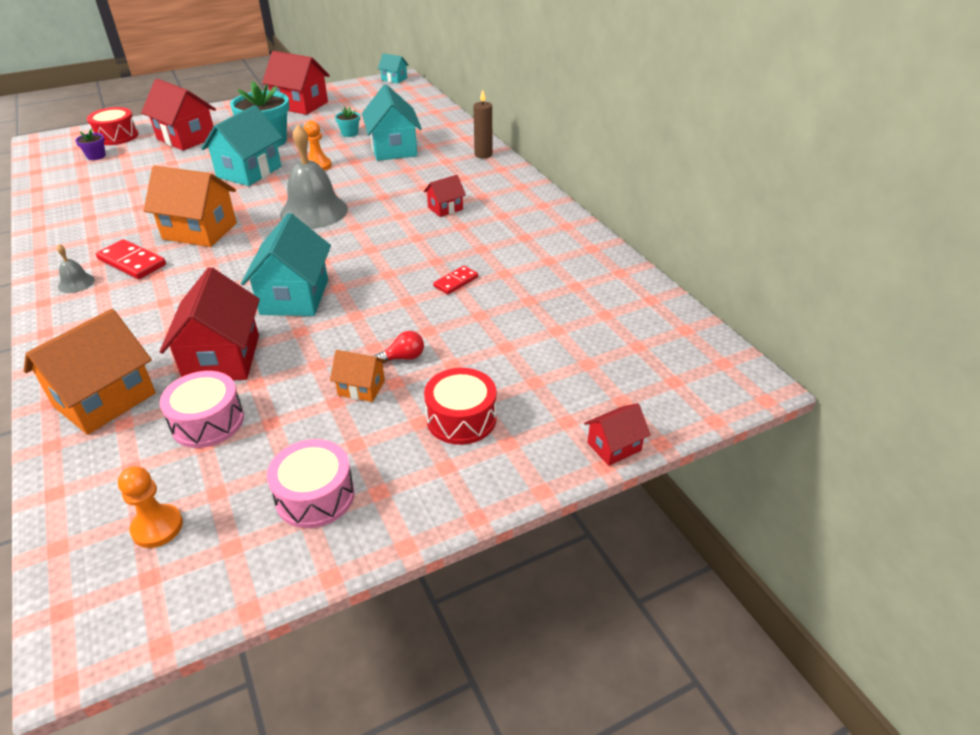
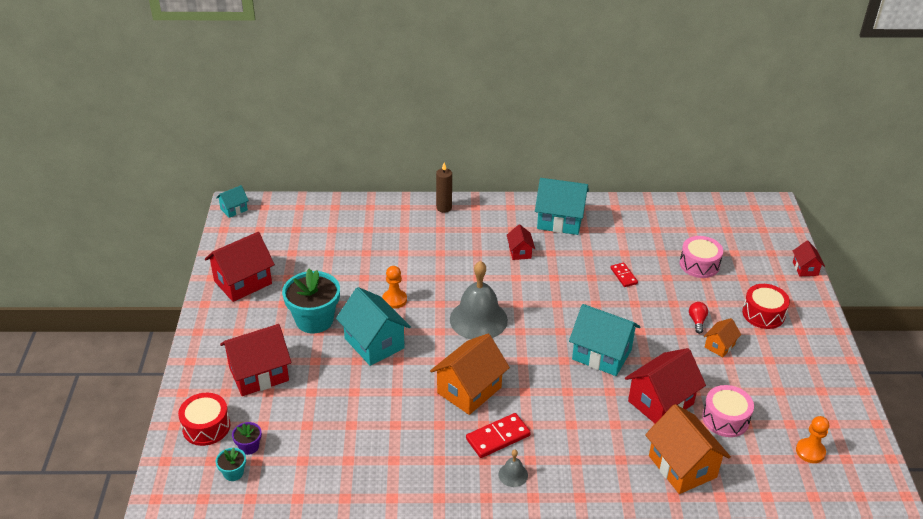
camera: 65 degrees left, 0 degrees up
red house [160,267,260,380] -> red house turned 60 degrees counterclockwise [625,348,706,424]
pink drum [267,439,355,528] -> pink drum moved to [680,236,723,278]
turquoise flower pot [335,107,360,137] -> turquoise flower pot moved to [216,448,246,481]
turquoise house [362,84,422,161] -> turquoise house moved to [535,178,589,235]

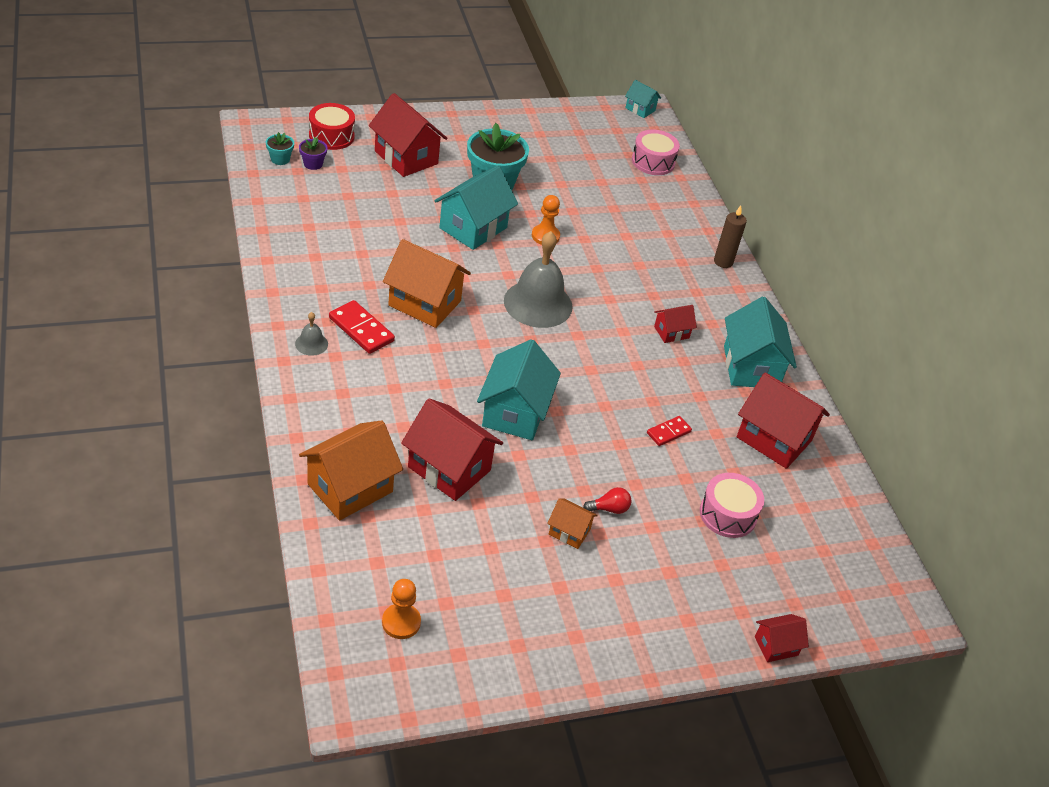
camera: 70 degrees right, 5 degrees up
red house [205,232,275,302] -> red house moved to [737,372,830,469]
pink drum [702,385,754,437] -> pink drum moved to [632,130,680,175]
red drum [742,284,790,329] -> none

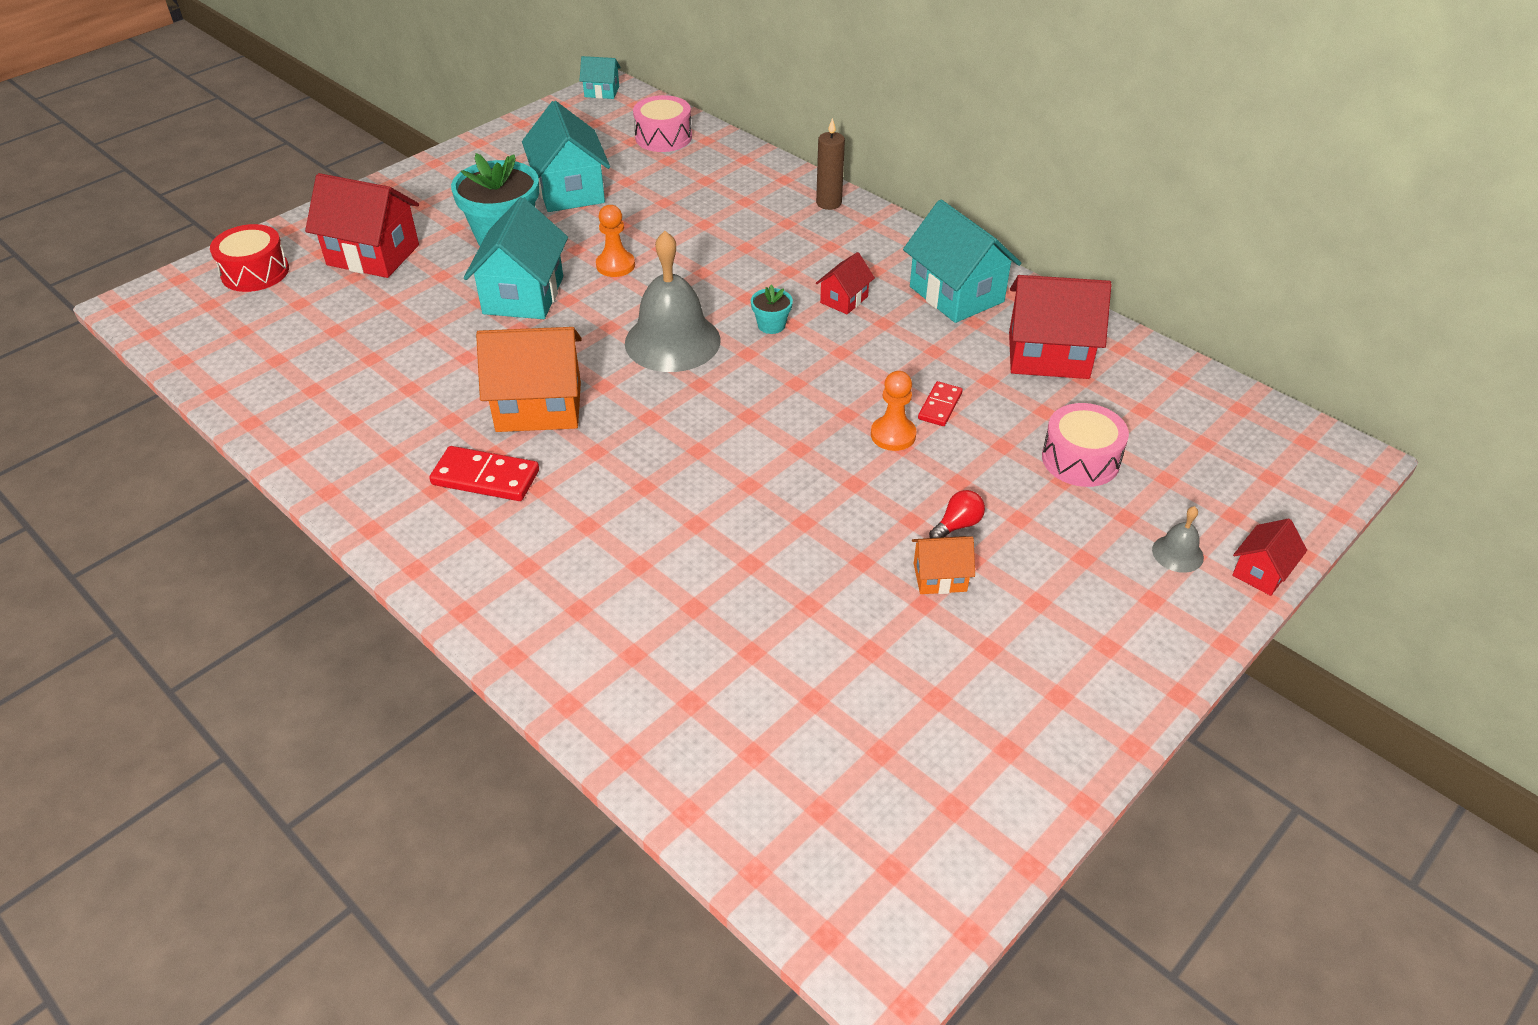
camera: 25 degrees left, 0 degrees up
turquoise flower pot [266,132,294,165] -> turquoise flower pot moved to [751,284,793,334]
grey bell [295,312,328,356] -> grey bell moved to [1152,506,1204,573]
purple flower pot [299,137,328,170] -> none
orange house [299,420,403,520] -> none
orange pawn [382,579,421,639] -> orange pawn moved to [871,371,917,451]
red house [401,398,503,501] -> none
turquoise house [477,339,561,440] -> turquoise house moved to [522,101,610,212]

